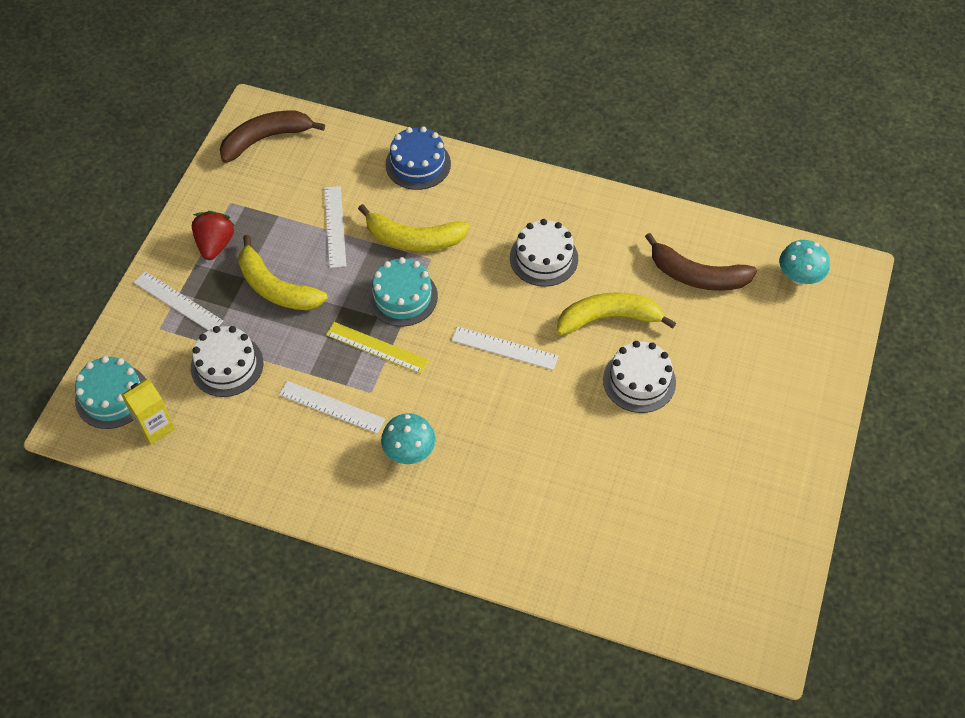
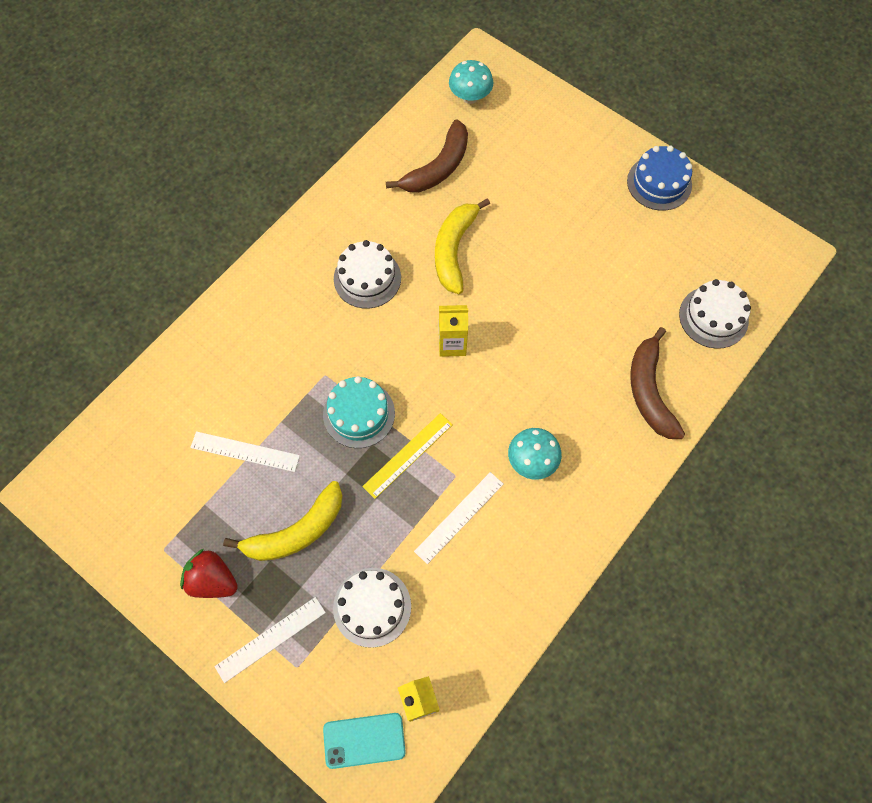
camera: 70 degrees left, 10 degrees up
turquoise cake [75,356,146,429] -> turquoise phone [323,713,406,769]
brown banana [220,111,325,163] -> brown banana moved to [630,327,685,439]
yellow banana [358,204,469,251] -> none
blue cake [385,126,451,190] -> blue cake moved to [627,146,692,211]
white ruler [452,326,558,370] -> yellow carton [439,305,468,357]
white cake [603,341,676,413] -> white cake moved to [679,279,751,349]

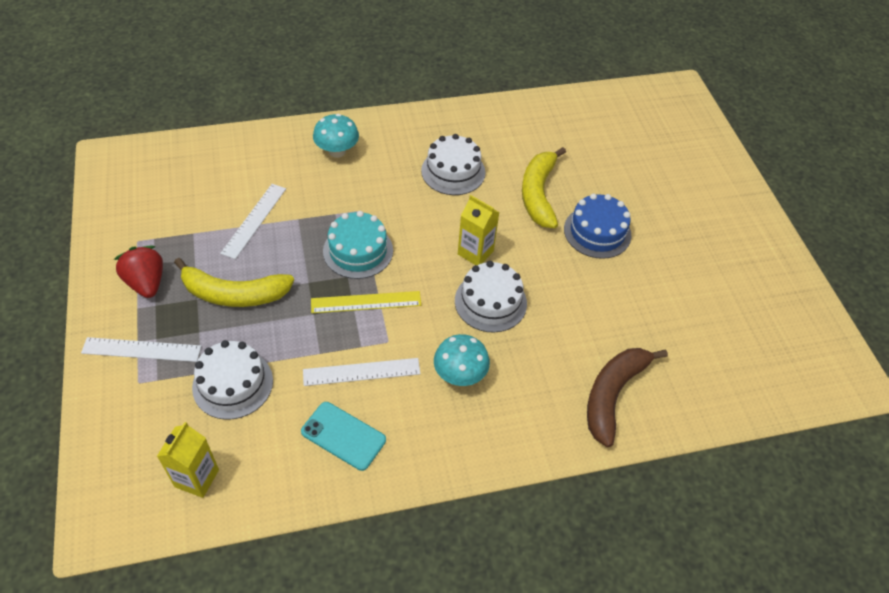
camera: 35 degrees right, 15 degrees down
white ruler [190,431,300,472] -> white ruler turned 60 degrees clockwise [220,184,286,259]
turquoise phone [323,713,406,769] -> turquoise phone moved to [301,402,386,471]
brown banana [386,119,468,192] -> none
yellow banana [435,198,490,294] -> yellow banana turned 45 degrees counterclockwise [522,147,566,228]
turquoise mushroom [449,60,493,104] -> turquoise mushroom moved to [313,114,359,158]
blue cake [627,146,692,211] -> blue cake moved to [564,193,631,259]
white cake [679,279,751,349] -> white cake moved to [455,261,527,333]

